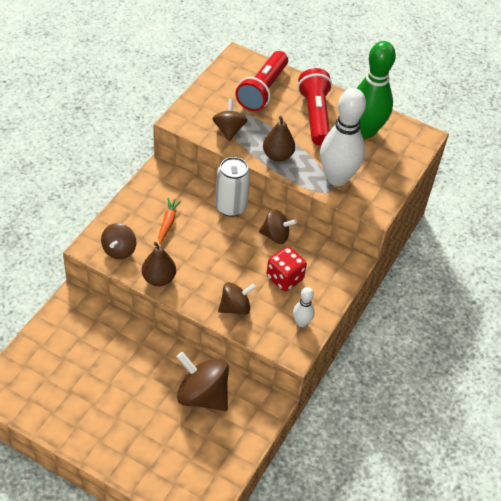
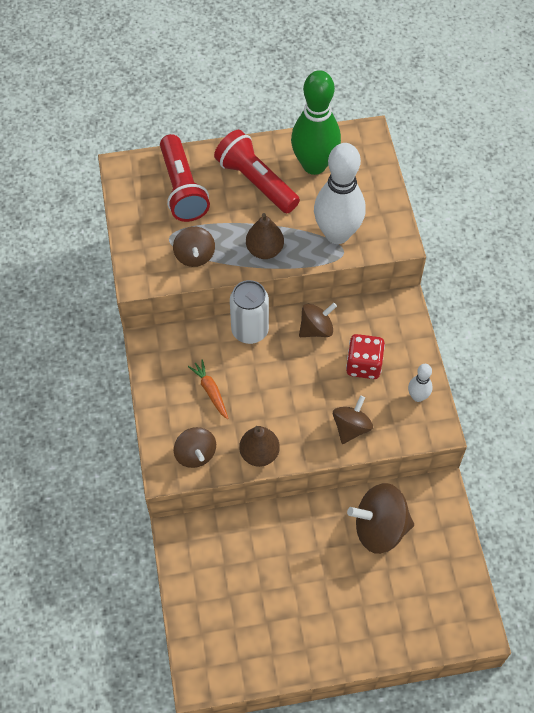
camera: 35 degrees left, 10 degrees up
brown spinning top [212,99,247,141] -> brown spinning top turned 150 degrees counterclockwise [173,227,215,267]

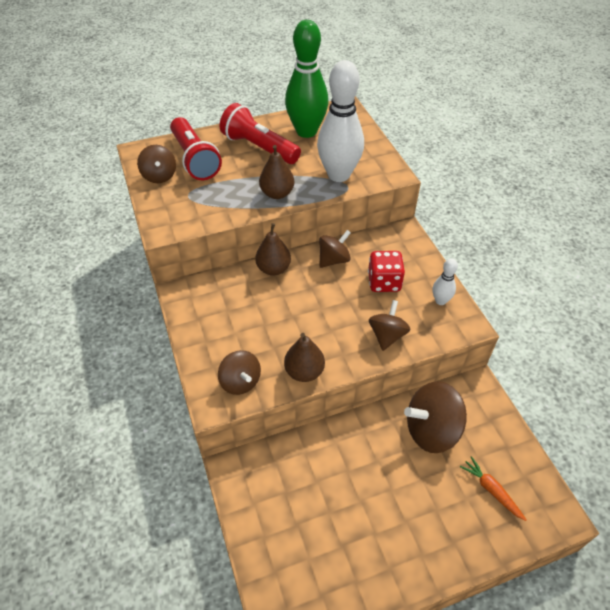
camera: 10 degrees left, 10 degrees down
brown spinning top [173,227,215,267] -> brown spinning top moved to [137,145,176,183]
orange carrot [188,360,228,419] -> orange carrot moved to [460,456,527,521]
white can [230,280,269,344] -> brown pear [255,223,291,276]

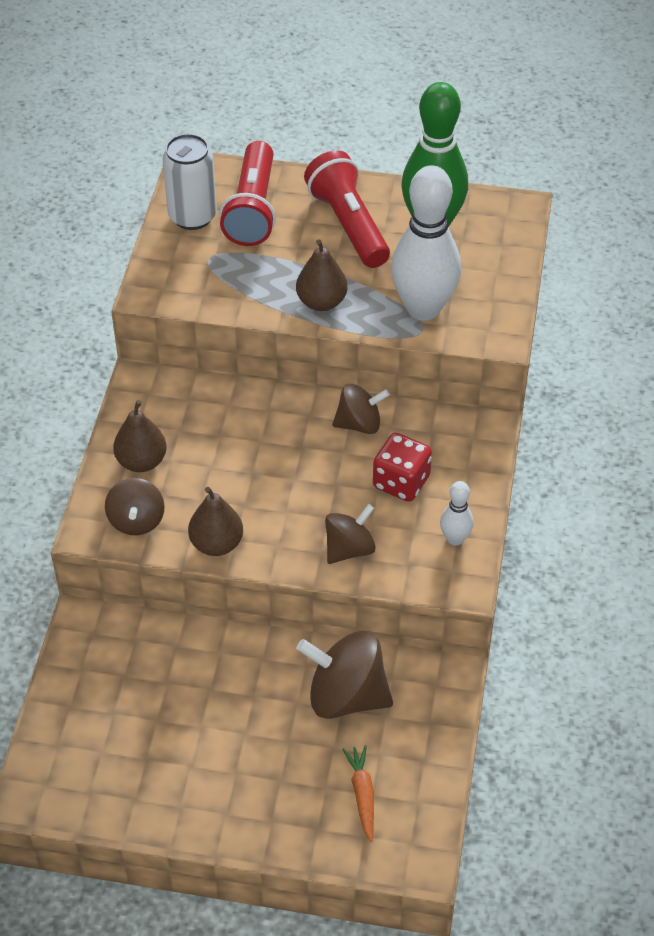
camera: 30 degrees right, 0 degrees up
brown spinning top [137,145,176,183] -> white can [163,134,217,230]
brown pear [255,223,291,276] -> brown pear moved to [113,400,167,472]

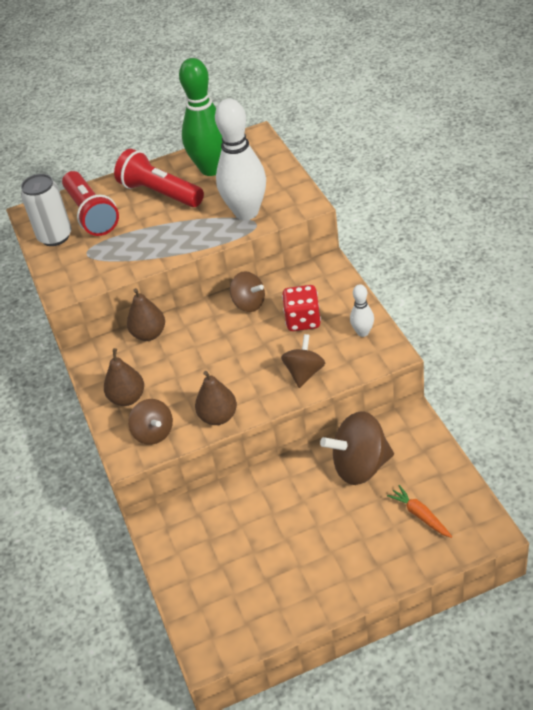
camera: 25 degrees left, 5 degrees down
brown pear [296,239,347,311] -> brown pear moved to [127,288,165,341]
brown spinning top [332,384,390,434] -> brown spinning top turned 75 degrees clockwise [230,271,265,312]

